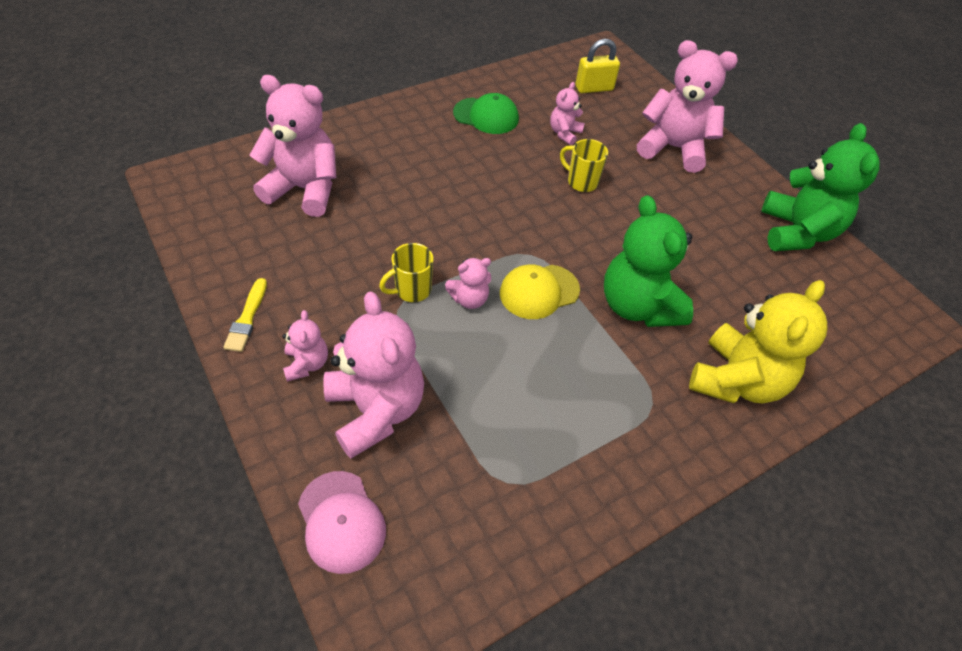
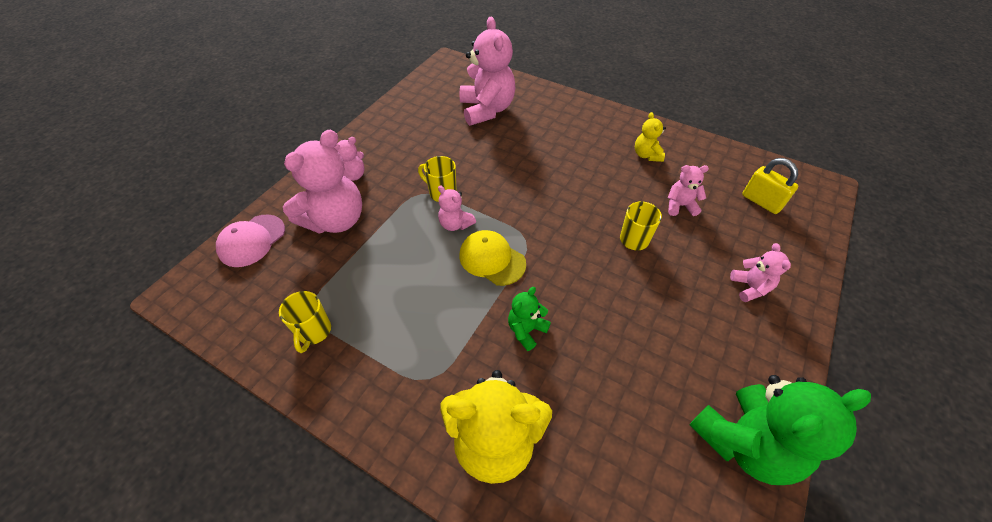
camera: 65 degrees right, 0 degrees up
yellow brush [223,278,267,352] -> none
green cap [453,93,519,134] -> yellow teddy bear [635,112,666,162]
green teddy bear [604,195,693,327] -> green teddy bear [508,287,551,351], size x0.49
pink teddy bear [637,40,738,173] -> pink teddy bear [730,243,791,302], size x0.49
none -> yellow mug [279,291,331,353]

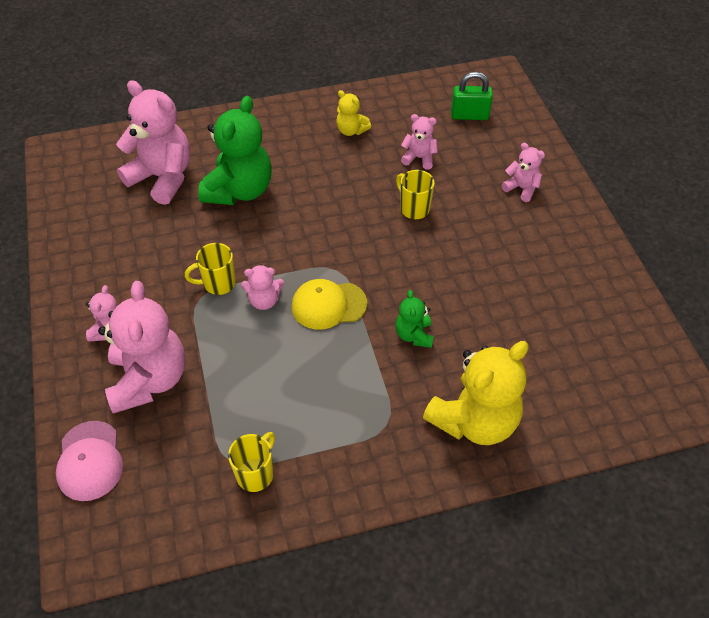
camera: 45 degrees left, 0 degrees up
yellow mug [279,291,331,353] -> yellow mug turned 105 degrees counterclockwise [228,432,275,492]
pink teddy bear [668,165,709,216] -> pink teddy bear turned 60 degrees clockwise [401,114,438,169]
green teddy bear [689,375,871,485] -> green teddy bear moved to [198,96,271,205]
yellow padlock [742,158,798,214] -> green padlock [451,72,493,120]

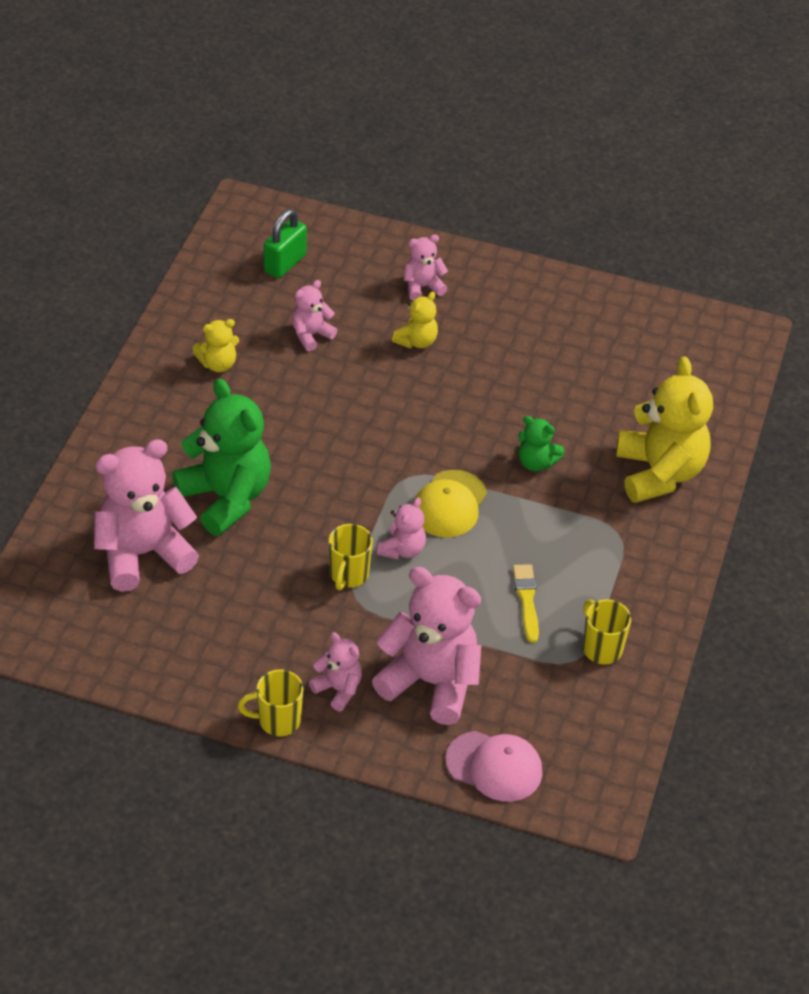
camera: 60 degrees left, 5 degrees down
yellow mug [396,170,435,219] -> yellow mug moved to [238,669,304,736]
none -> yellow teddy bear [392,292,438,348]
none -> yellow brush [513,564,539,643]

